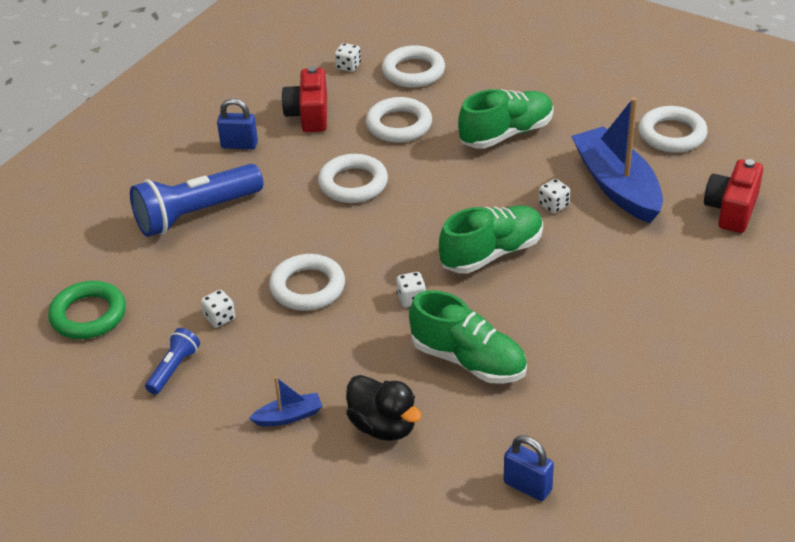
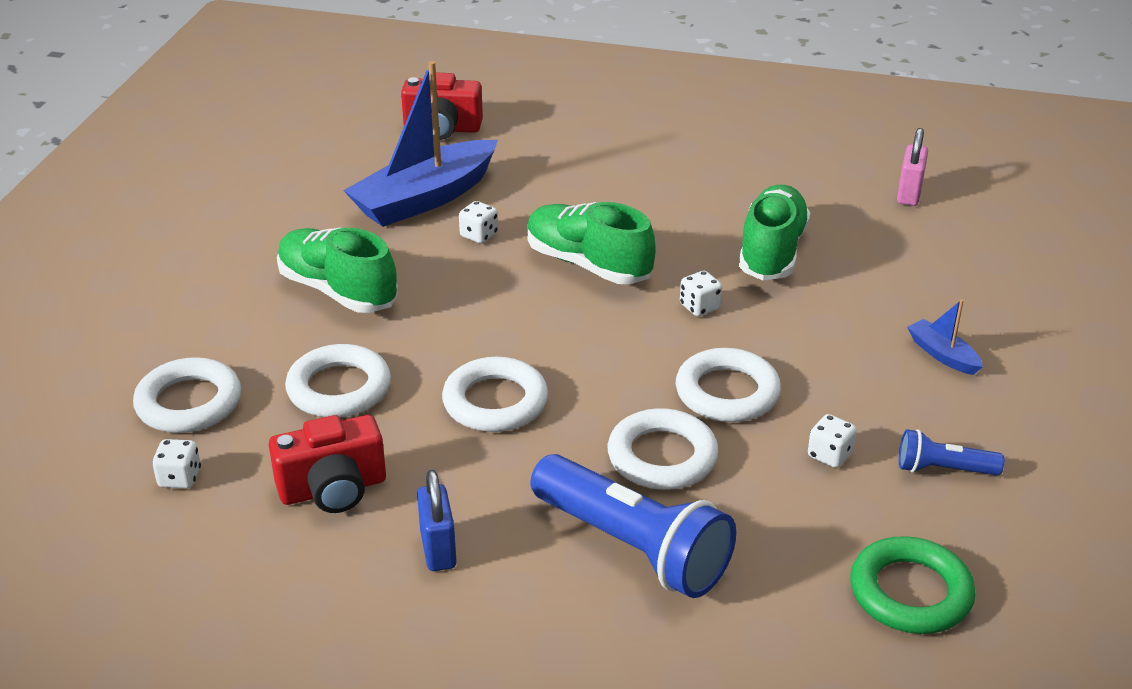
camera: 110 degrees left, 5 degrees down
black duck [346,375,422,441] -> none
blue padlock [504,435,554,501] -> pink padlock [897,128,928,206]
white ring [639,106,708,153] -> white ring moved to [608,408,718,490]

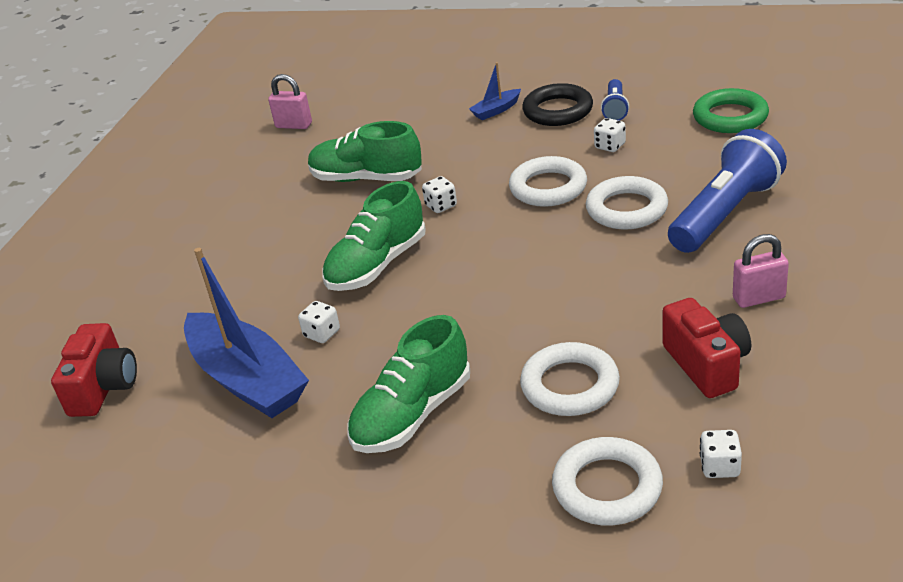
camera: 85 degrees left, 0 degrees up
blue padlock [417,470,457,571] -> pink padlock [733,234,789,308]
white ring [442,357,548,432] -> none
none -> black ring [522,83,593,126]

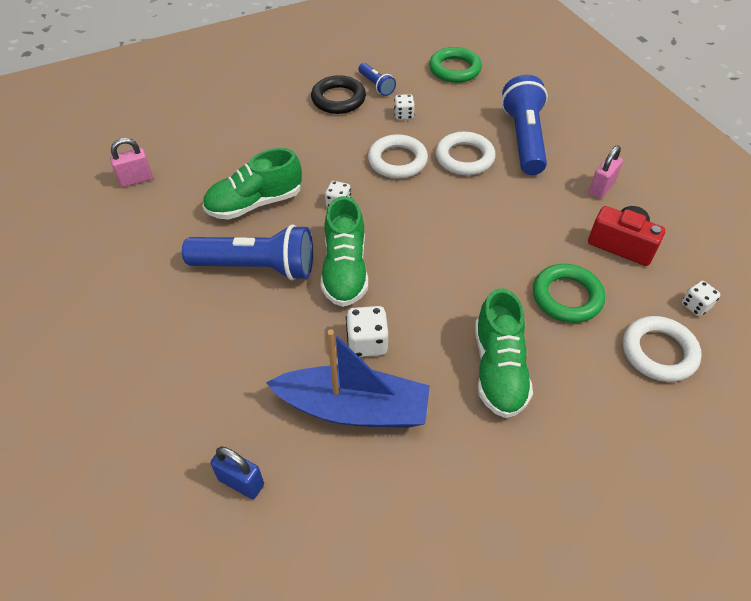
camera: 45 degrees left, 15 degrees up
red camera [51,323,137,417] -> blue padlock [211,446,264,499]
white dice [298,301,340,343] -> white dice [346,306,388,357], size x1.54
blue boat [469,62,521,120] -> none
white ring [520,342,620,416] -> green ring [533,264,605,323]
none -> blue flashlight [182,225,313,281]

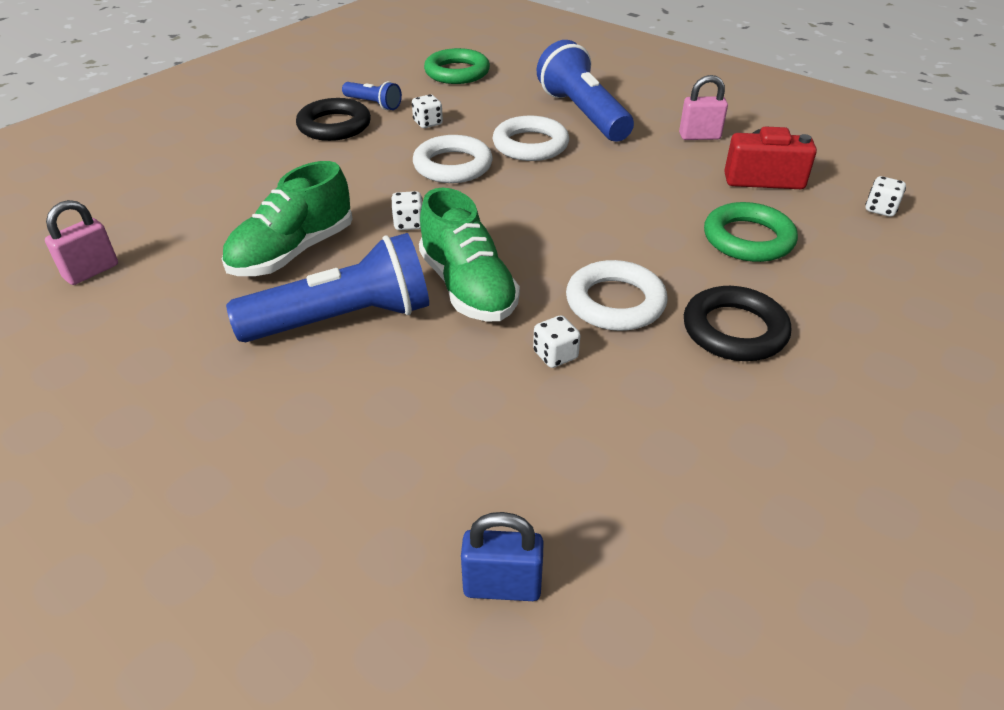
camera: 25 degrees left, 10 degrees down
blue boat [266,329,430,428] -> none
white dice [346,306,388,357] -> white dice [533,315,581,368], size x0.65
green shoe [475,288,533,418] -> black ring [684,286,791,361]
pink padlock [589,146,623,199] -> pink padlock turned 75 degrees clockwise [679,75,728,140]
white ring [623,316,702,382] -> white ring moved to [566,260,667,331]

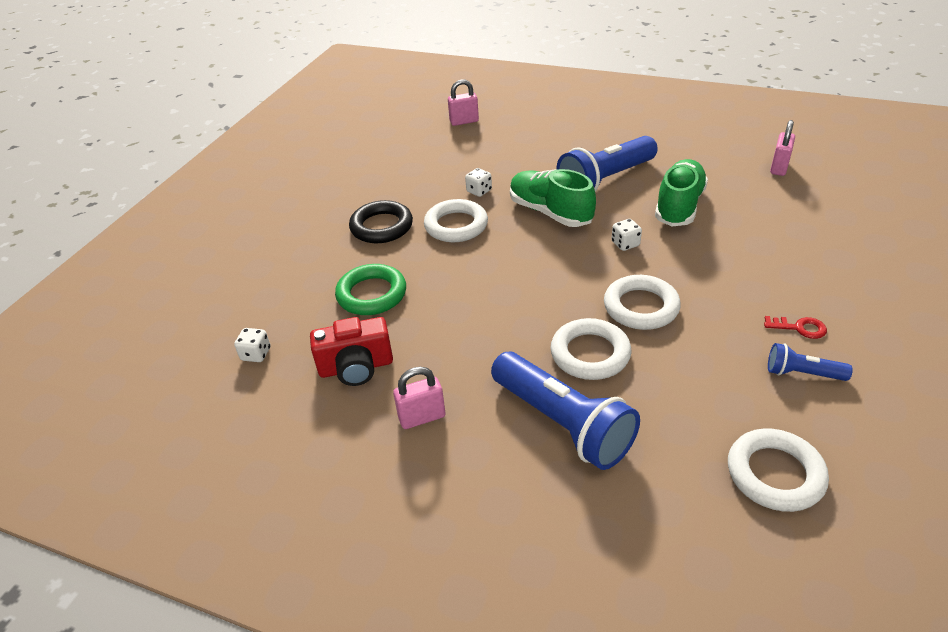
camera: 165 degrees right, 0 degrees up
black ring [296,98,371,141] -> red key [764,316,827,339]
white dice [412,94,443,128] -> none
green ring [424,48,490,84] -> white ring [728,429,829,512]
blue padlock [461,512,544,601] -> pink padlock [448,79,479,126]

